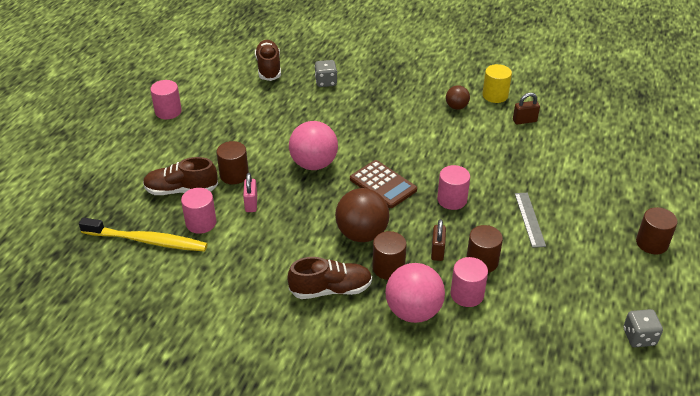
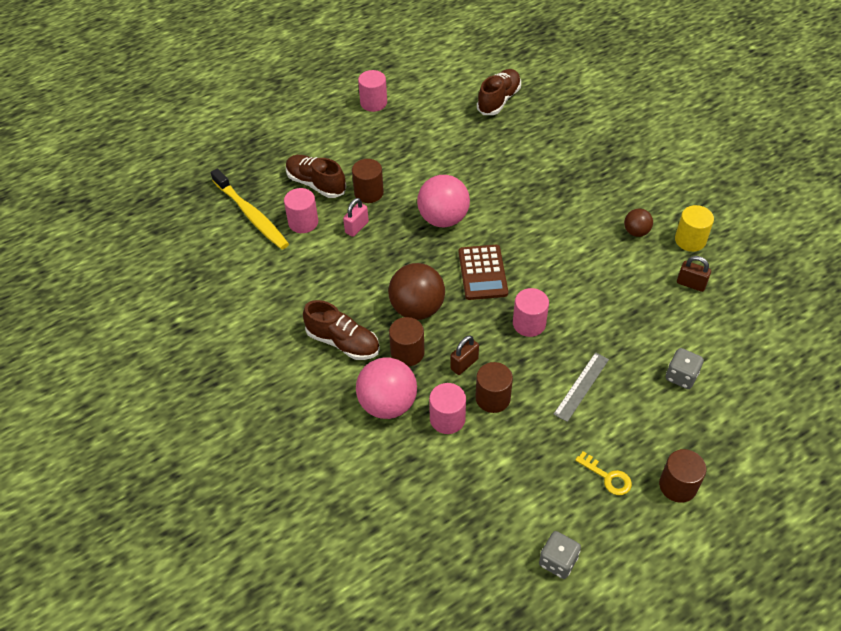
camera: 40 degrees right, 10 degrees up
grey dice [315,60,337,87] -> grey dice moved to [666,348,704,389]
none -> yellow key [575,451,632,495]

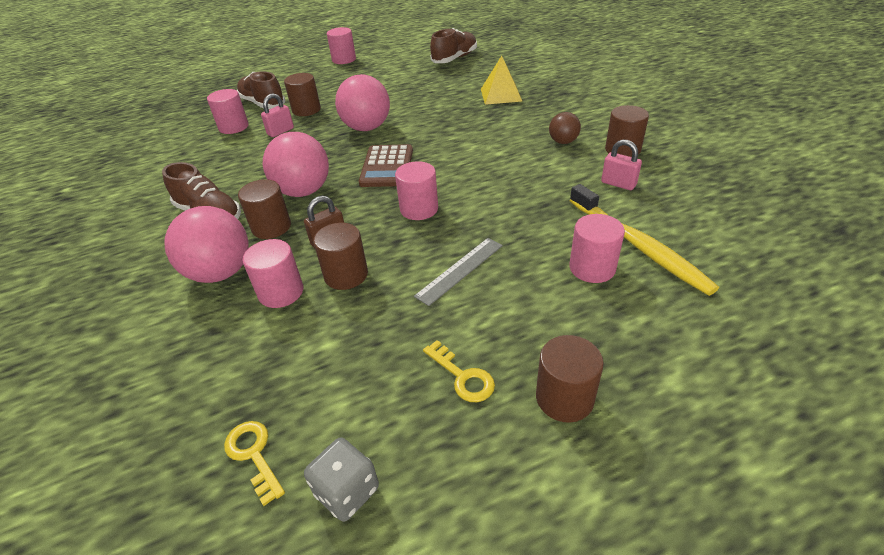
camera: 10 degrees right, 10 degrees down
yellow toothbrush [211,168,289,249] -> yellow toothbrush moved to [570,184,719,296]
brown ball [388,263,445,320] -> pink ball [263,132,329,197]
grey dice [666,348,704,389] -> pink cylinder [570,214,625,283]
yellow cylinder [675,205,714,252] -> brown cylinder [605,105,649,157]
brown padlock [677,256,711,292] -> pink padlock [601,140,642,190]
none -> yellow key [224,421,285,506]
none -> yellow pyramid [481,56,522,105]

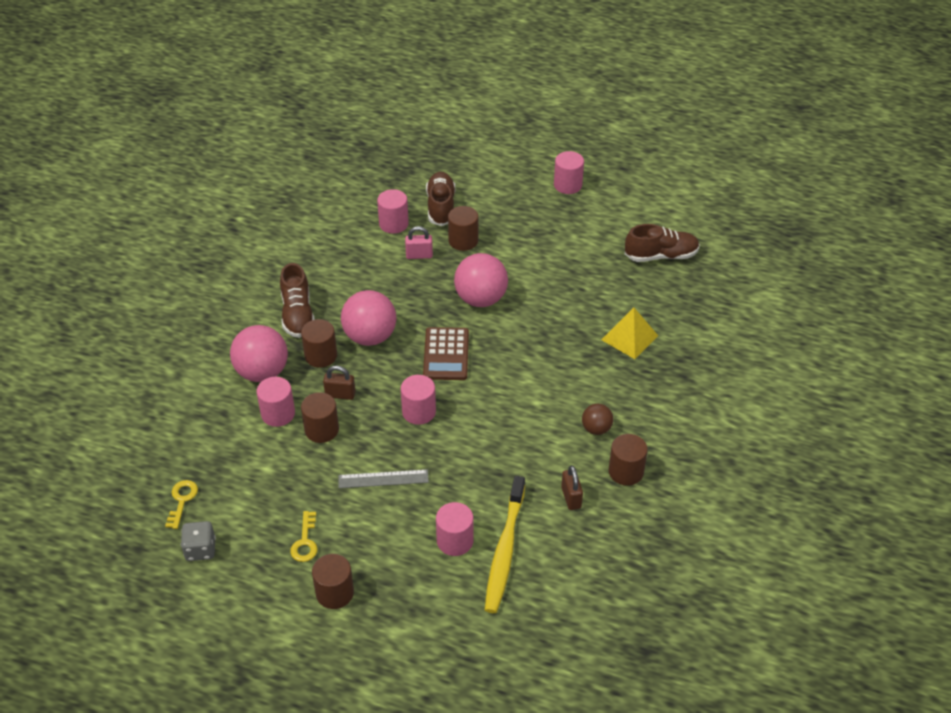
camera: 40 degrees right, 5 degrees up
brown calculator [359,144,413,187] -> brown calculator turned 45 degrees counterclockwise [423,327,469,380]
pink padlock [601,140,642,190] -> brown padlock [561,465,583,510]

